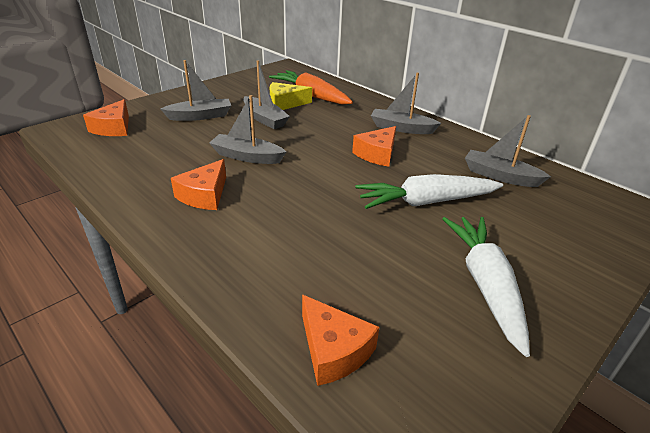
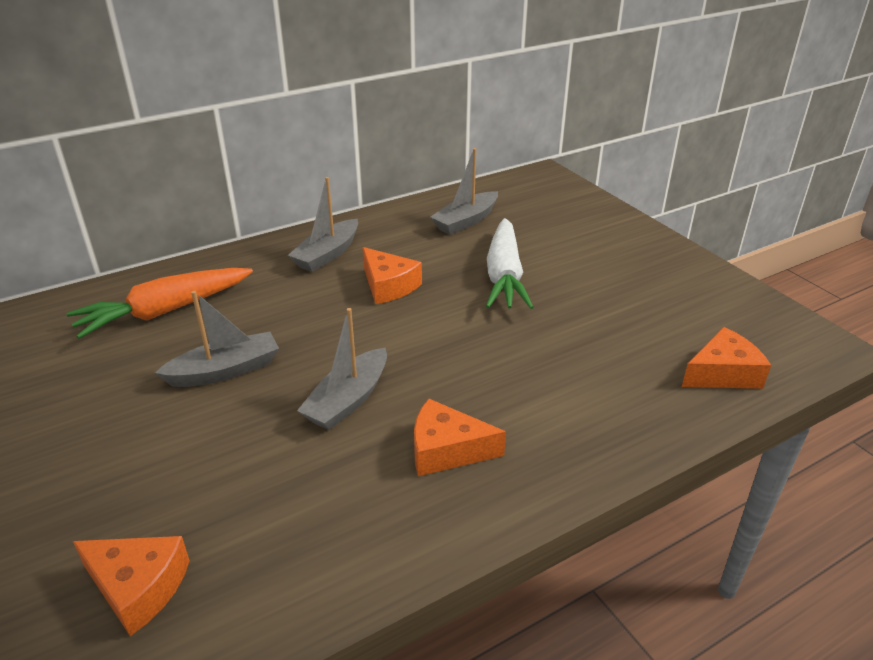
camera: 75 degrees left, 0 degrees up
grey boat [160,60,231,121] -> none
orange cheese [171,159,226,210] -> orange cheese turned 150 degrees clockwise [414,399,506,476]
yellow cheese [270,82,312,110] -> none
white carrot [442,217,530,357] -> none

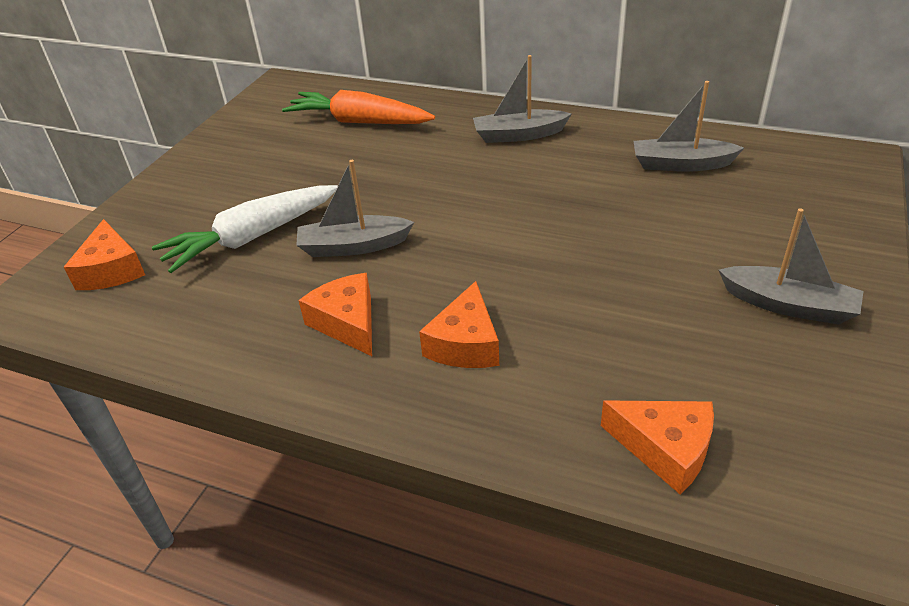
camera: 55 degrees right, 5 degrees up
grey boat [155,291,279,387] -> grey boat moved to [719,208,863,324]
orange cheese [362,247,422,304] -> orange cheese moved to [419,281,499,368]
white carrot [486,218,534,309] -> white carrot moved to [152,185,338,273]

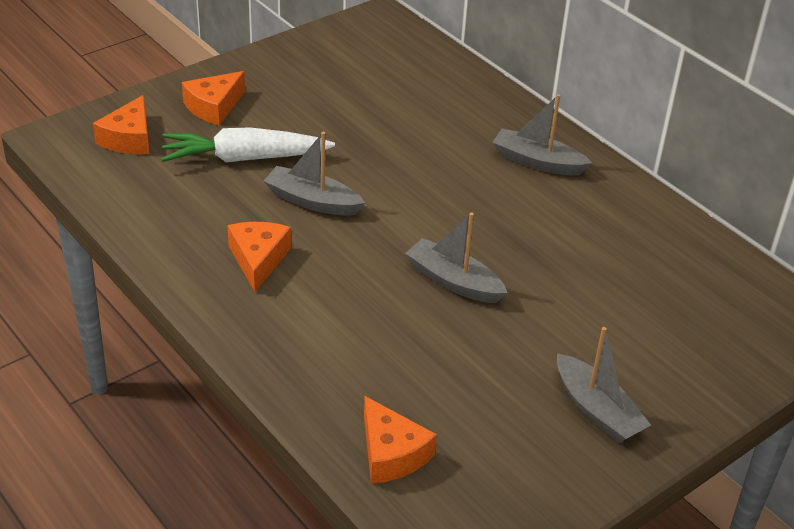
camera: 25 degrees right, 0 degrees up
orange carrot [282,90,435,124] -> none
orange cheese [419,281,499,368] -> orange cheese moved to [182,71,245,126]
grey boat [634,81,744,172] -> grey boat moved to [405,213,508,303]

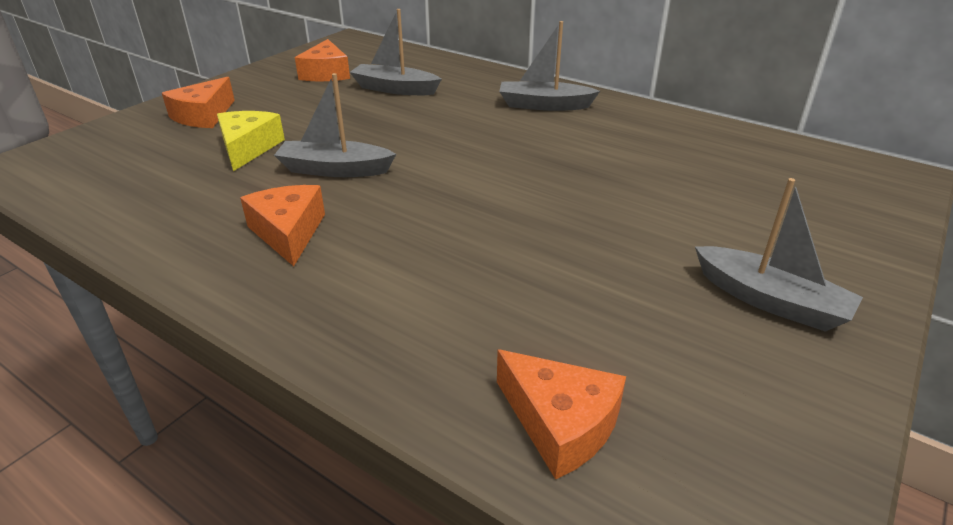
camera: 15 degrees left, 5 degrees down
orange cheese [93,95,149,154] -> orange cheese moved to [295,39,350,81]
white carrot [161,127,335,162] -> yellow cheese [217,111,285,171]
grey boat [405,213,508,303] -> grey boat moved to [350,9,442,95]

